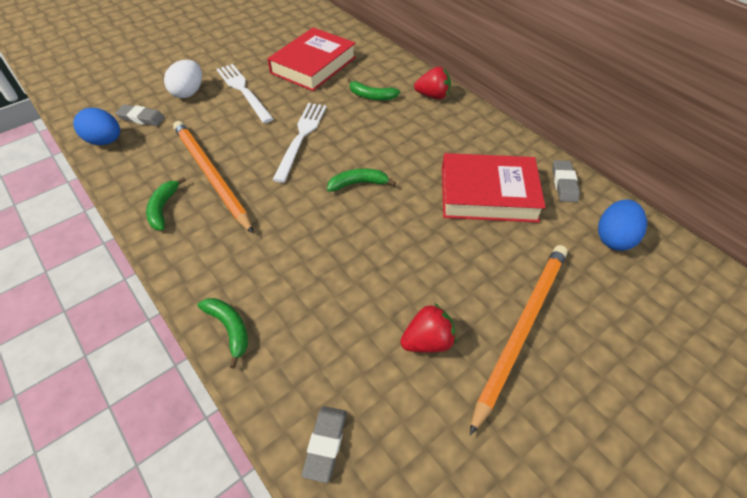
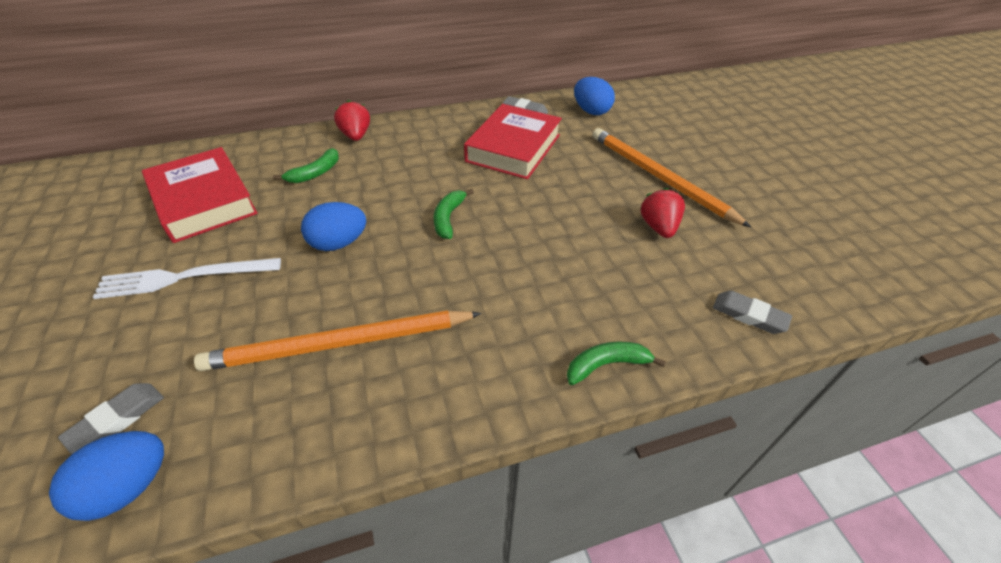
camera: 70 degrees left, 5 degrees down
green banana [146,177,186,230] -> none
white egg [164,60,202,98] -> none
white fork [272,103,327,183] -> blue egg [301,202,366,251]
red strawberry [414,66,451,99] -> red strawberry turned 45 degrees counterclockwise [334,100,370,141]

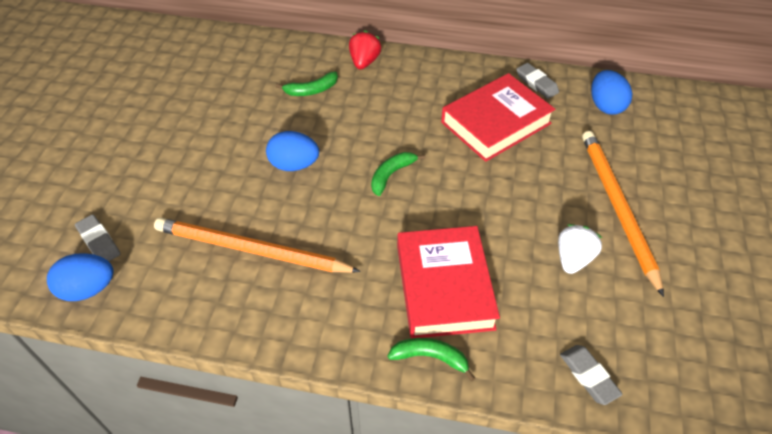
camera: 30 degrees right, 5 degrees up
grey eraser [58,383,164,454] -> grey eraser turned 75 degrees clockwise [75,214,121,261]
white fork [93,258,281,299] -> none
red book [142,147,258,243] -> red book moved to [397,226,500,338]
red strawberry [640,188,685,238] -> white strawberry [558,224,602,274]

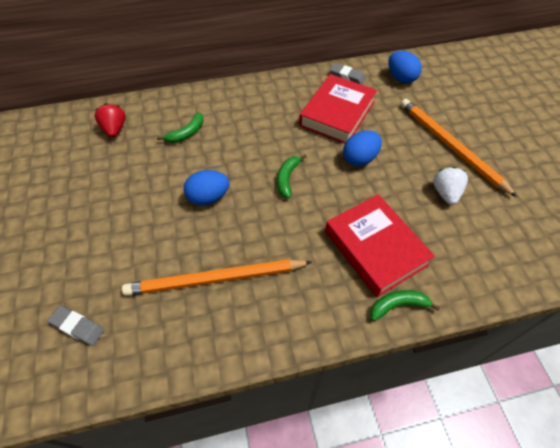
camera: 25 degrees left, 5 degrees up
blue egg [47,253,114,301] -> blue egg moved to [343,131,382,166]
red strawberry [349,31,381,69] -> red strawberry moved to [95,103,126,138]
grey eraser [560,345,623,405] -> none

